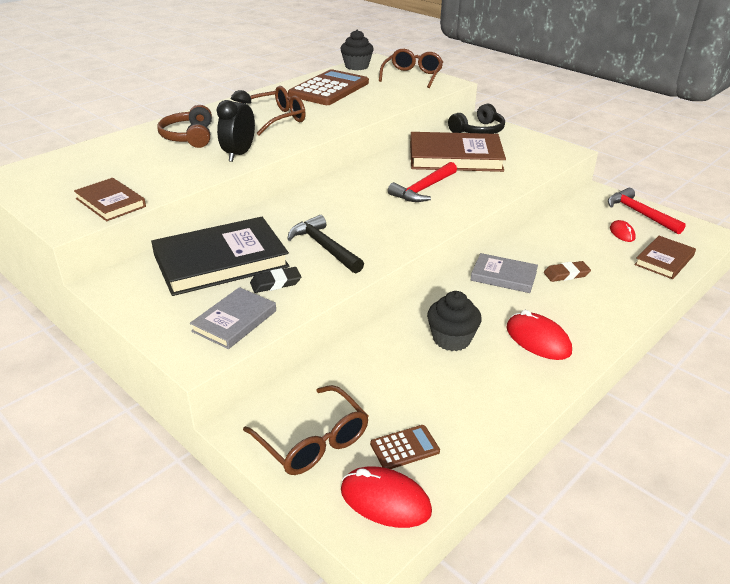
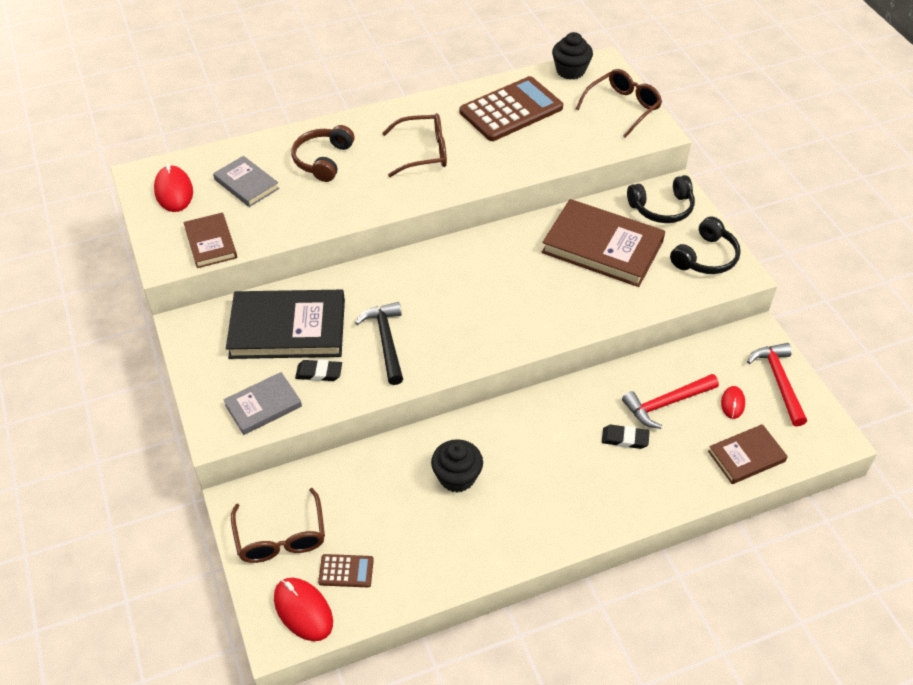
camera: 25 degrees right, 15 degrees up
black clock [216,90,255,162] -> none
red hammer [388,162,457,202] -> red hammer moved to [622,374,719,429]
grey book [471,253,538,293] -> grey book moved to [213,156,280,207]
red mouse [506,310,572,360] -> red mouse moved to [154,163,193,212]
brown eraser [544,261,591,282] -> black eraser [602,425,650,449]
none -> black headphones [670,216,741,274]

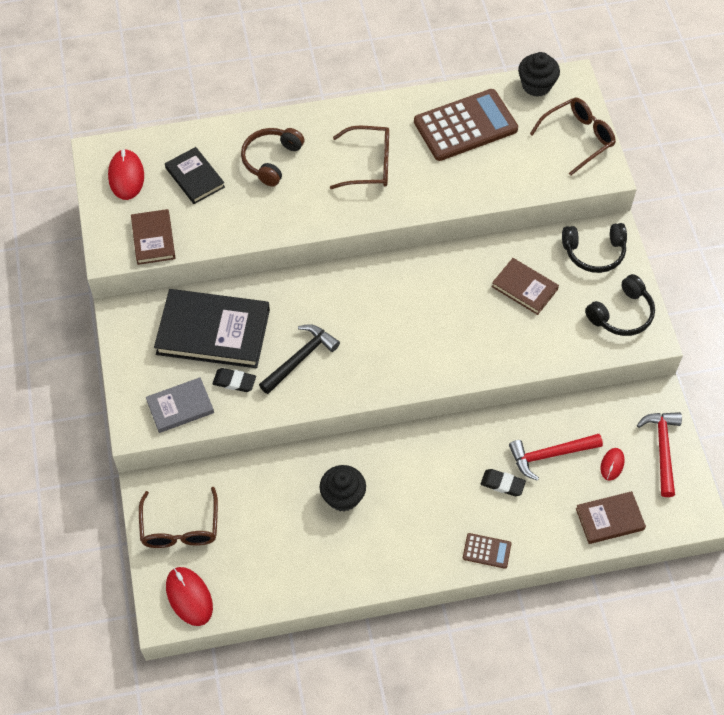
camera: 10 degrees right, 10 degrees up
grey book [213,156,280,207] -> black book [165,147,225,204]
brown calculator [318,554,374,587] -> brown calculator moved to [463,533,511,569]
black hammer [355,302,403,385] -> black hammer turned 45 degrees clockwise [259,324,340,394]
brown book [542,199,665,287] -> brown book [492,258,559,315], size x0.55

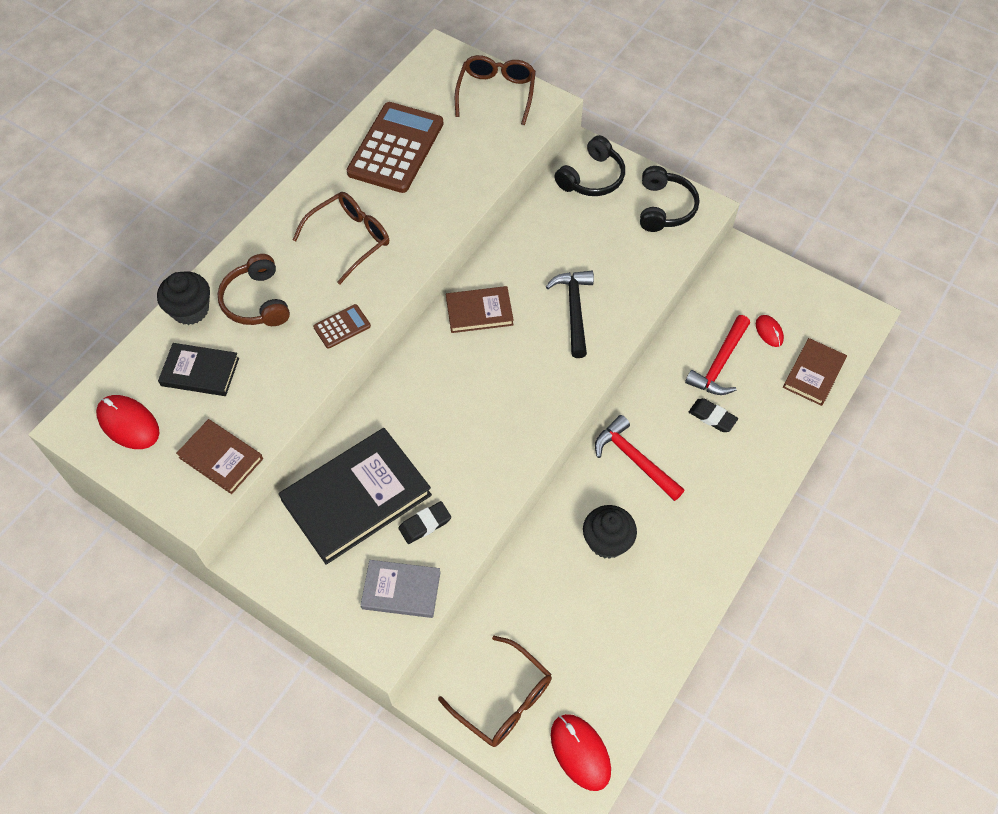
camera: 45 degrees left, 0 degrees up
grey book [146,377,214,433] -> grey book turned 75 degrees clockwise [360,560,441,618]
red mouse [166,567,213,626] -> red mouse turned 45 degrees clockwise [551,714,611,791]
black hammer [259,324,340,394] -> black hammer moved to [546,271,594,358]
brown calculator [463,533,511,569] -> brown calculator moved to [313,304,371,349]
black eraser [481,469,526,496] -> black eraser turned 60 degrees clockwise [689,398,738,432]
brown book [492,258,559,315] -> brown book moved to [446,286,514,333]
black cupcake [518,52,560,97] -> black cupcake moved to [157,271,210,325]
red hammer [637,412,682,497] -> red hammer moved to [595,415,685,501]

